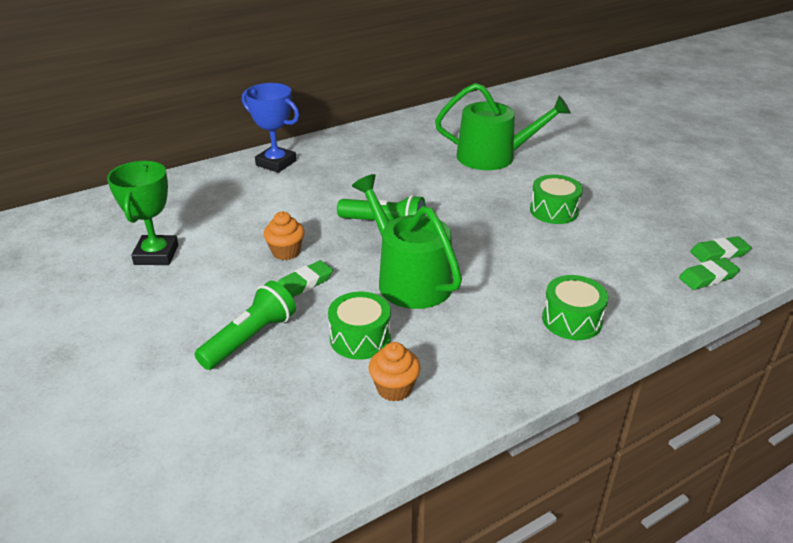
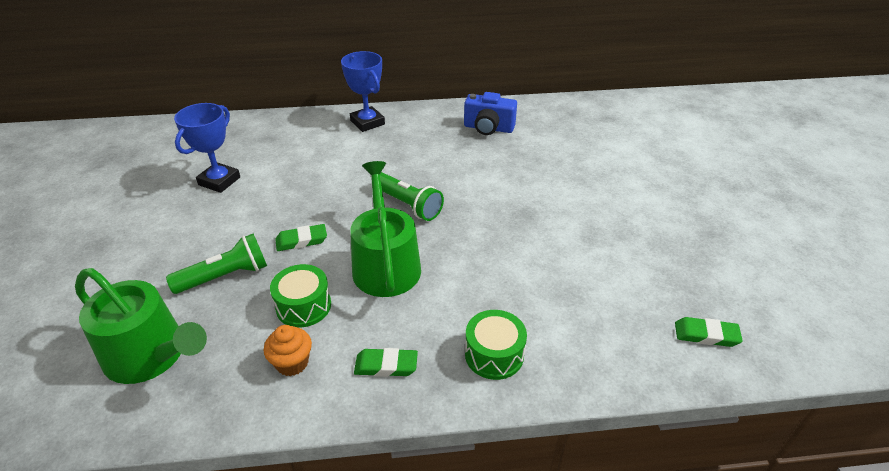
camera: 25 degrees right, 5 degrees up
green trophy [107,161,179,265] -> blue trophy [174,103,240,193]
orange cupcake [264,212,305,260] -> none
green watering can [435,83,571,170] -> green watering can moved to [75,268,207,384]
green drum [530,174,583,224] -> none
green eraser [679,258,740,290] -> green eraser moved to [354,348,418,377]
none -> blue camera [464,92,517,135]

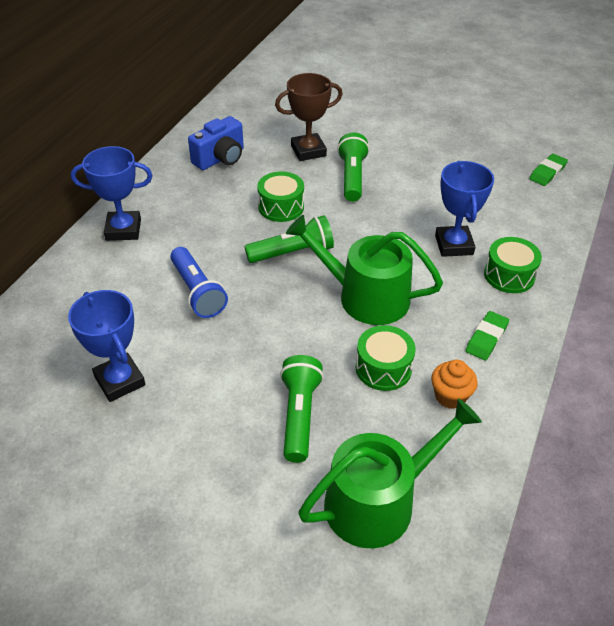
camera: 60 degrees left, 5 degrees up
green eraser [275,224,327,251] -> none
none -> blue flashlight [170,247,228,318]
none -> green drum [257,171,304,222]
none -> brown trophy [275,73,343,161]
none -> green flashlight [337,133,369,202]
none -> blue trophy [435,161,494,257]

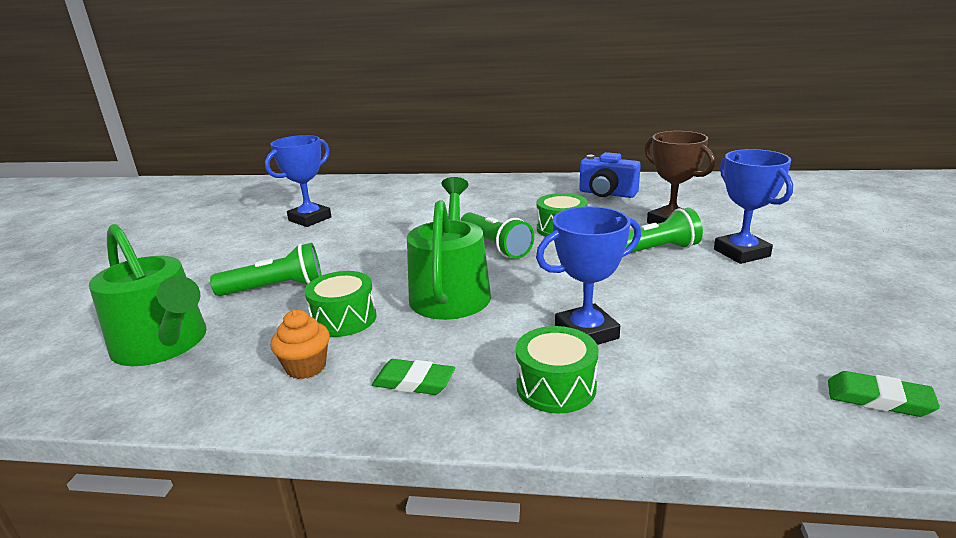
camera: 75 degrees right, 20 degrees down
blue trophy [71,146,153,241] -> blue trophy moved to [714,149,793,264]
blue flashlight [170,247,228,318] -> none

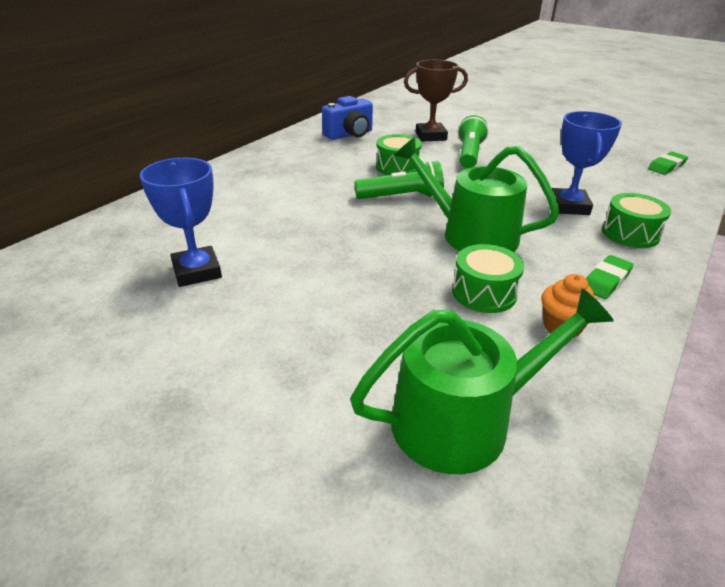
camera: 65 degrees left, 10 degrees up
green flashlight [210,243,322,296] -> none
blue trophy [714,149,793,264] -> none

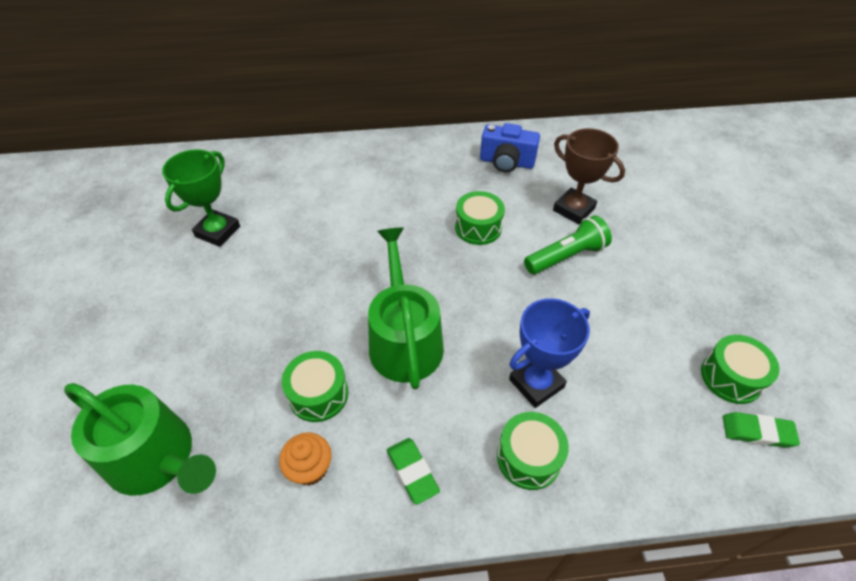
camera: 50 degrees right, 15 degrees up
blue trophy [140,158,222,287] -> green trophy [162,149,240,247]
green flashlight [354,161,444,199] -> none
green eraser [586,255,634,299] -> green eraser turned 60 degrees clockwise [387,438,440,505]
none -> green drum [701,335,779,404]

